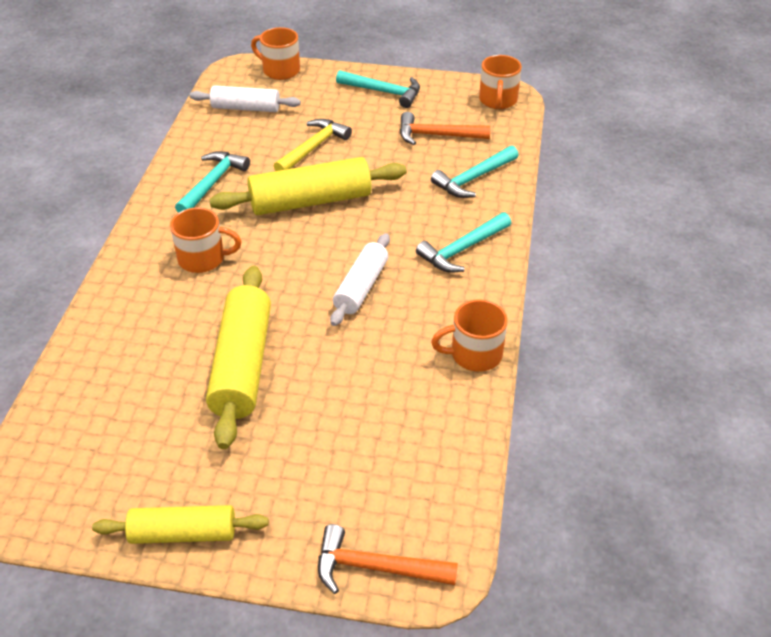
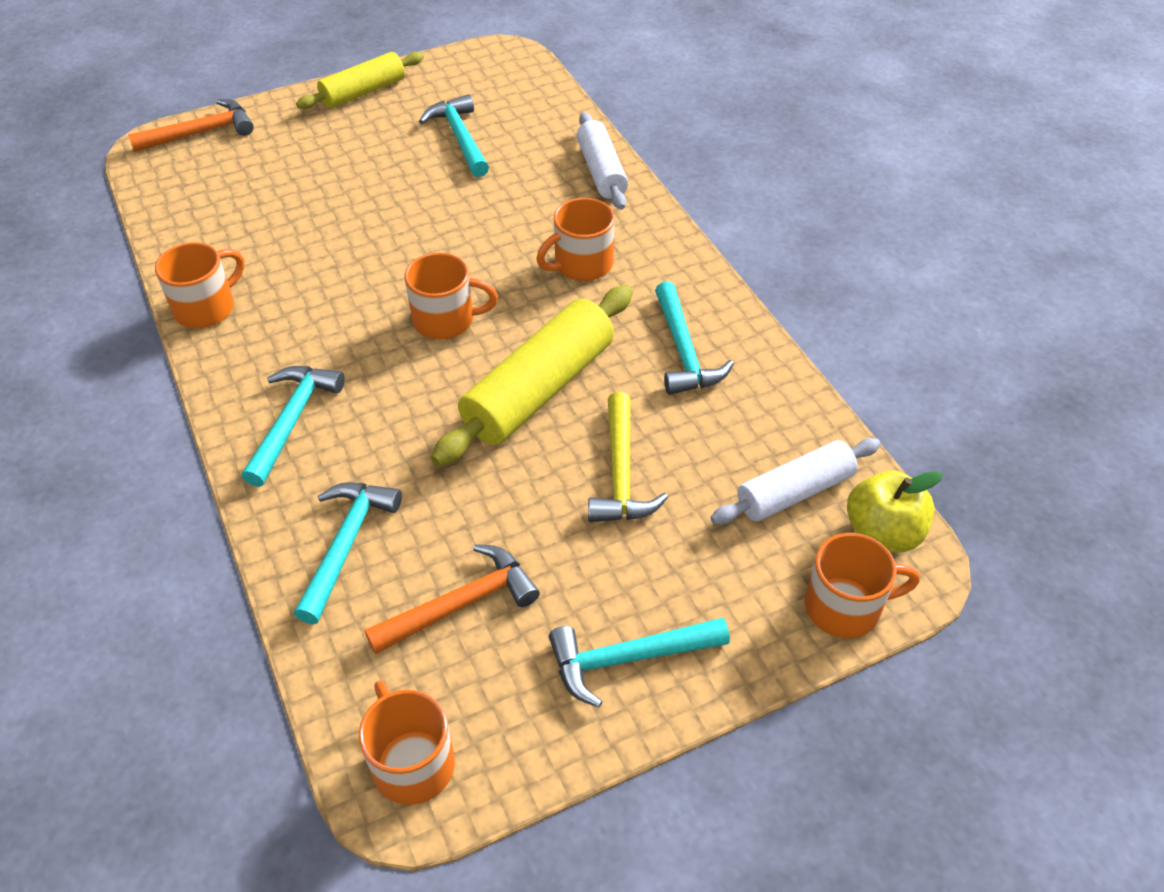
camera: 145 degrees right, 5 degrees up
yellow rolling pin [206,266,271,449] -> none
white rolling pin [330,233,390,326] -> white rolling pin moved to [577,112,628,210]
none -> orange mug [405,253,498,339]
none -> turquoise hammer [419,94,489,177]
none -> yellow apple [847,471,943,553]

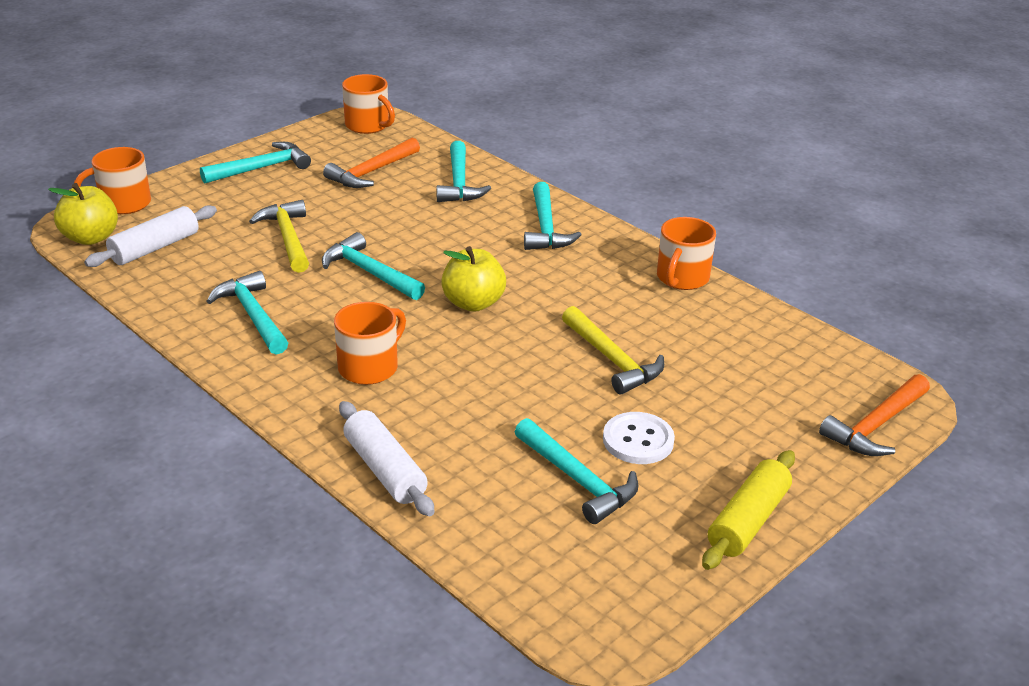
camera: 160 degrees right, 15 degrees down
orange mug [405,253,498,339] -> yellow apple [441,246,506,312]
yellow rolling pin [431,285,633,466] -> turquoise hammer [322,232,425,300]
none -> yellow hammer [562,306,664,394]
none -> white button [603,412,675,464]

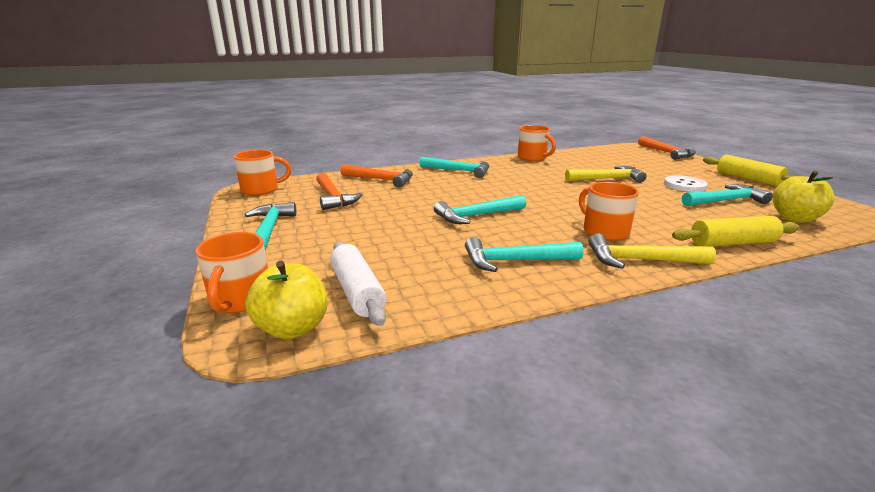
camera: 65 degrees left, 10 degrees down
yellow hammer [249,200,309,273] -> yellow hammer moved to [589,233,716,269]
white rolling pin [339,401,435,517] -> yellow rolling pin [672,216,799,246]
turquoise hammer [436,141,491,202] -> orange hammer [340,164,413,187]
yellow apple [441,246,506,312] -> yellow apple moved to [772,171,835,223]

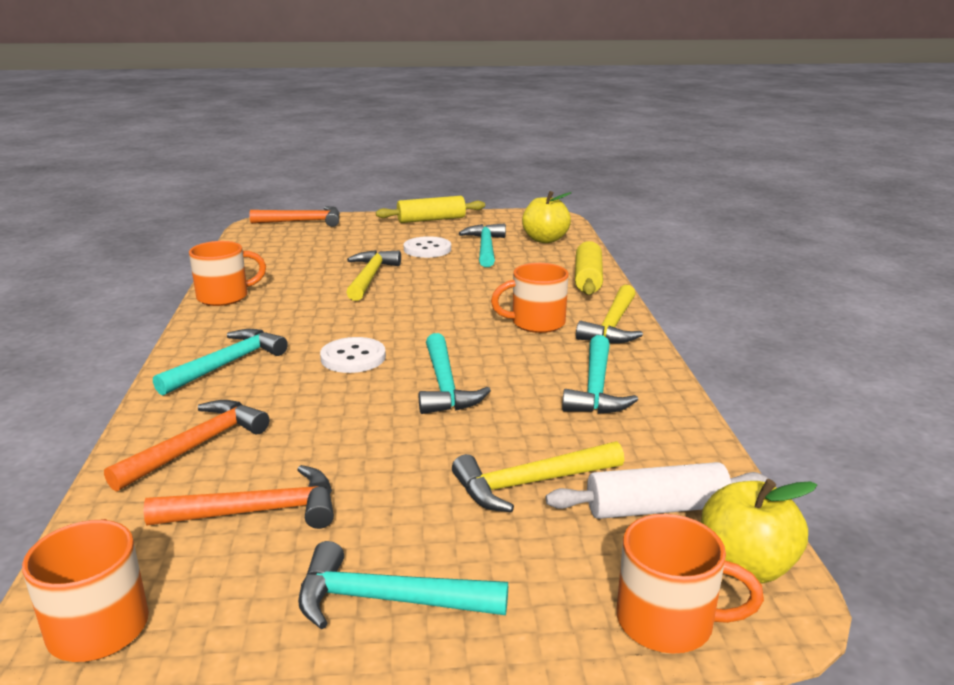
camera: 75 degrees left, 0 degrees up
none -> white button [320,337,386,373]
none -> yellow hammer [452,441,624,512]

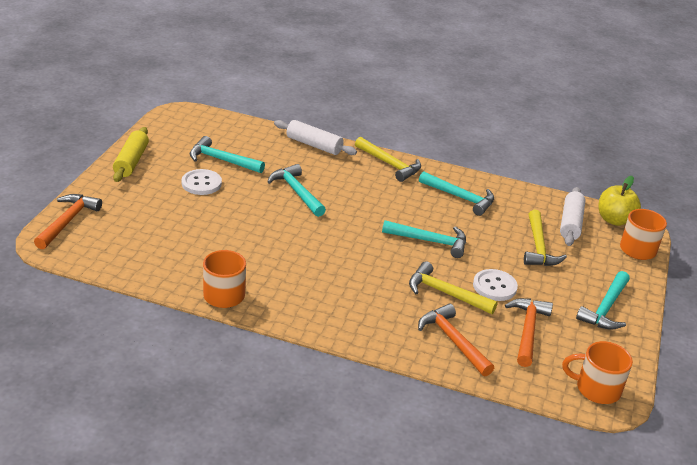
camera: 70 degrees left, 10 degrees up
turquoise hammer [153,329,288,396] -> turquoise hammer moved to [268,164,326,217]
white button [320,337,386,373] -> white button moved to [473,269,518,301]
yellow hammer [346,250,401,301] -> yellow hammer moved to [409,261,498,314]
orange mug [491,263,569,333] -> none
yellow apple [522,191,571,243] -> none
yellow rolling pin [575,241,603,295] -> white rolling pin [274,120,357,155]

